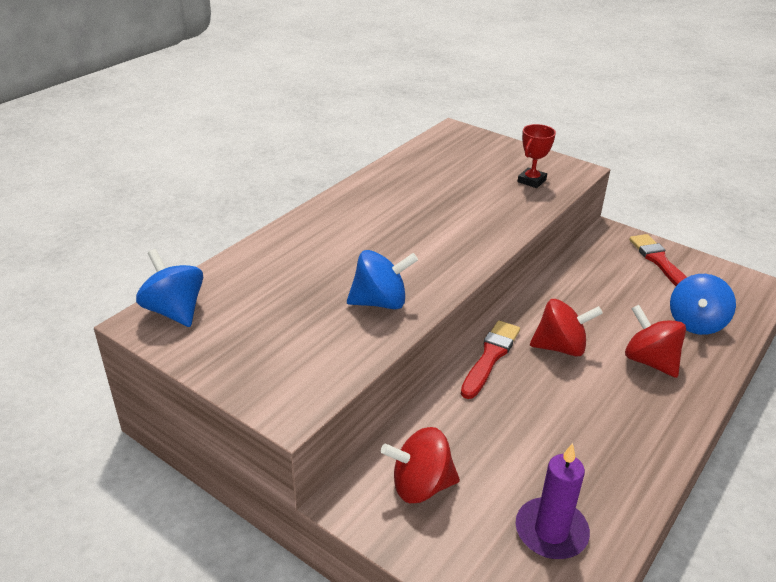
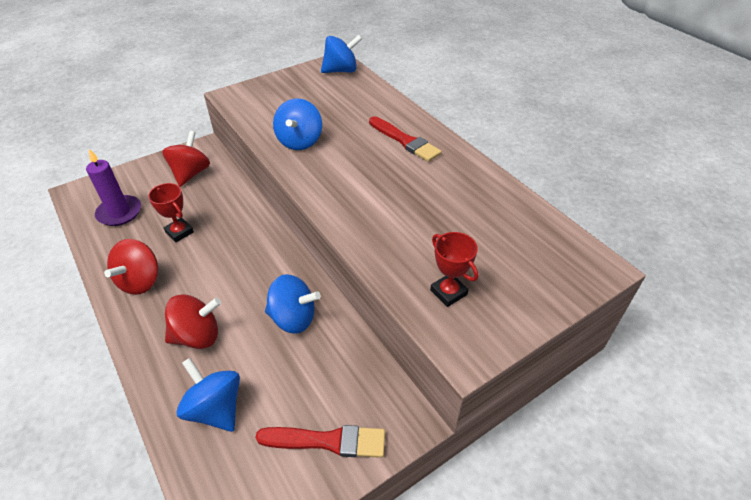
camera: 110 degrees right, 10 degrees up
red brush [461,320,520,399] -> red brush moved to [369,116,442,162]
red spinning top [530,299,603,357] -> red spinning top moved to [104,239,158,295]
none -> red trophy [148,183,194,242]
none -> blue spinning top [265,274,321,334]

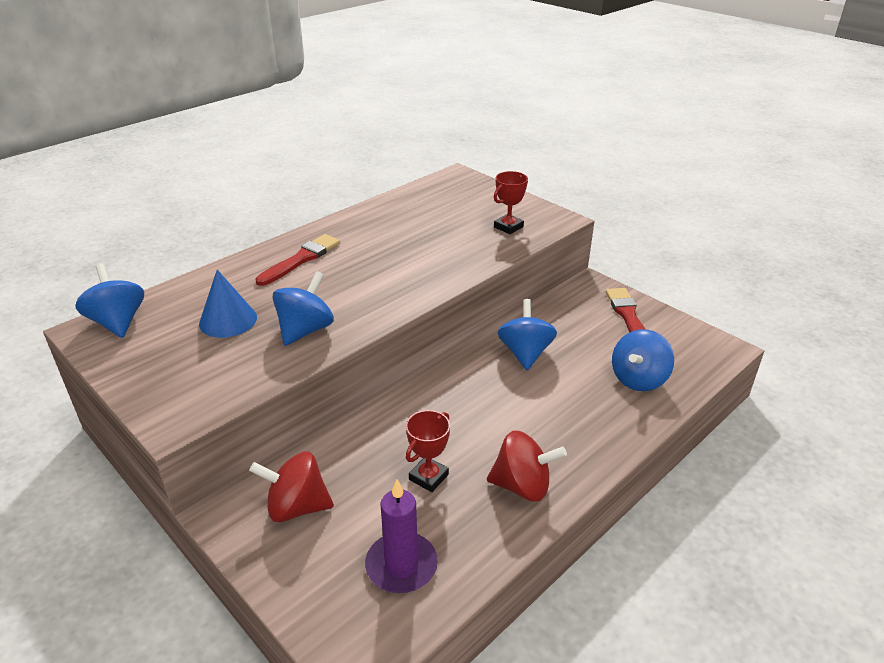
camera: 100 degrees left, 10 degrees down
red spinning top [165,294,221,349] -> none
blue spinning top [273,98,322,150] -> blue spinning top turned 60 degrees counterclockwise [273,271,334,346]
none -> blue cone [199,270,257,338]

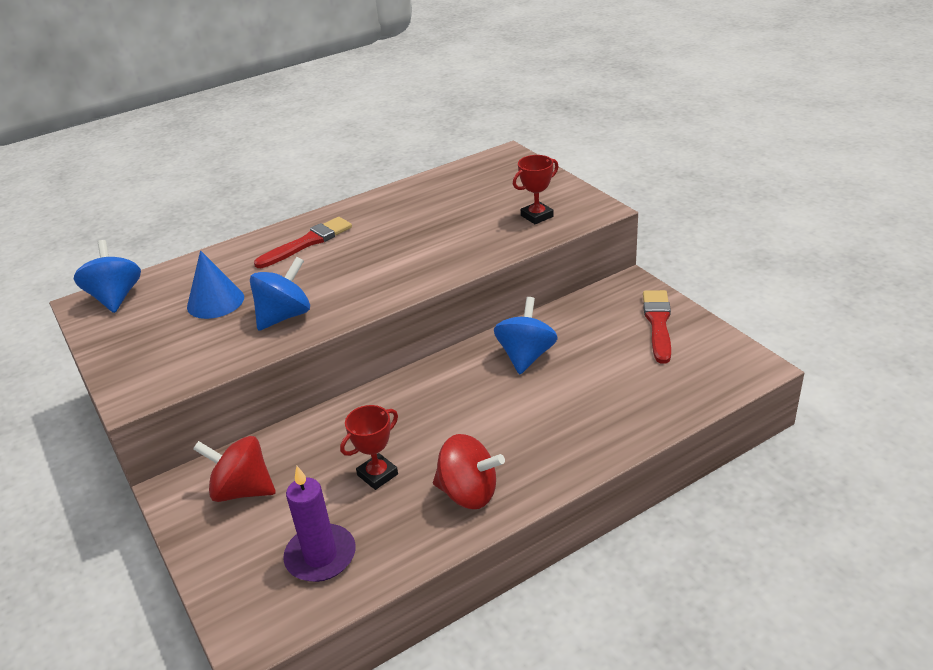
camera: 15 degrees right, 0 degrees up
blue spinning top [612,329,674,391] -> none

